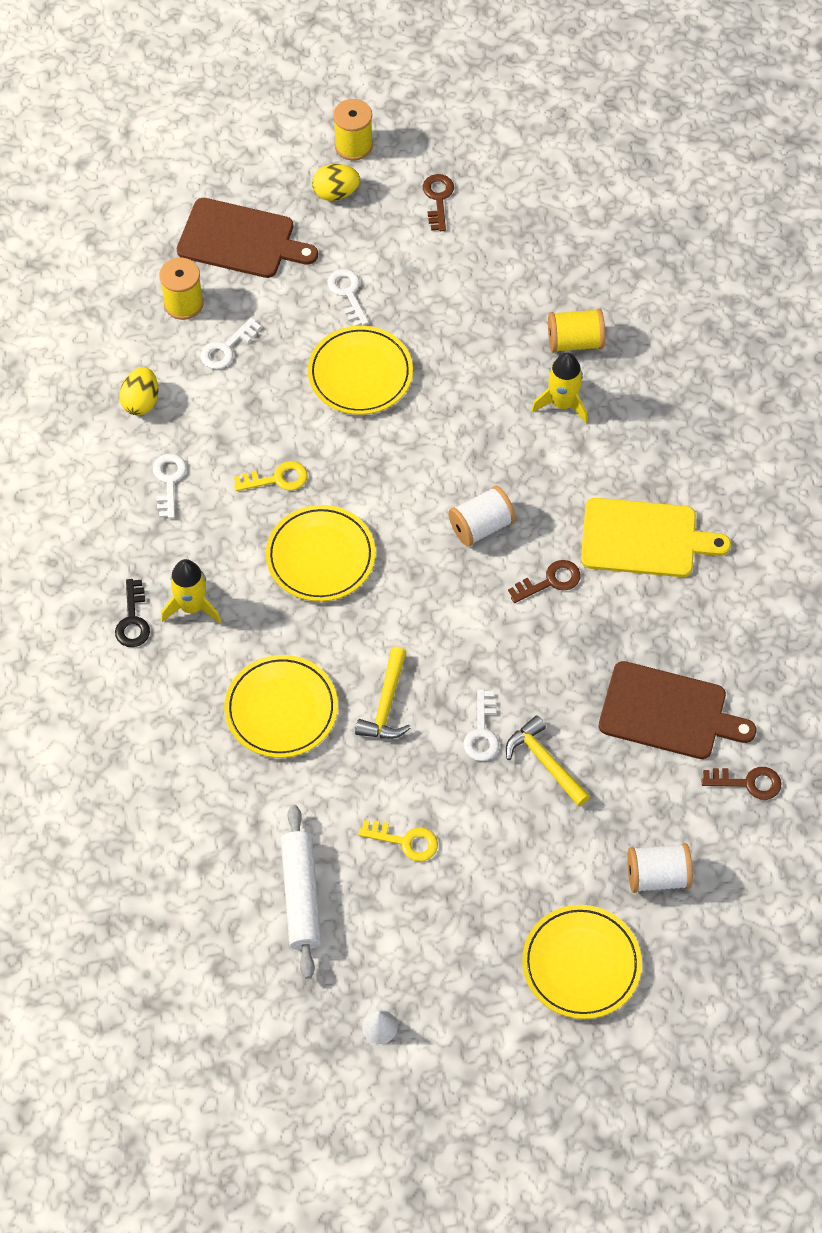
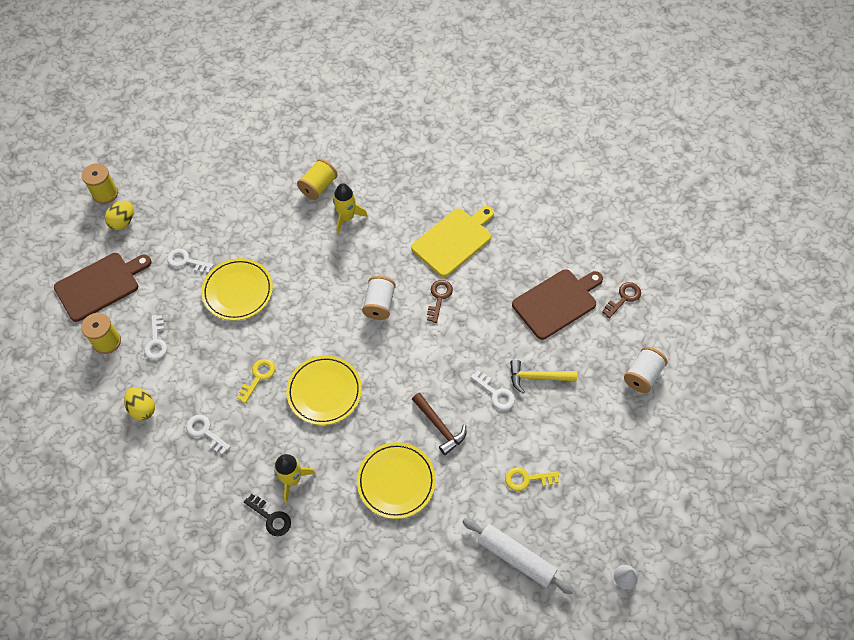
camera: 50 degrees left, 0 degrees up
yellow hammer [355,647,411,739] -> brown hammer [412,393,466,455]
yellow key [358,820,438,862] -> yellow key turned 150 degrees counterclockwise [505,467,559,491]
brown key [423,174,454,231] -> none
yellow plate [522,905,642,1019] -> none

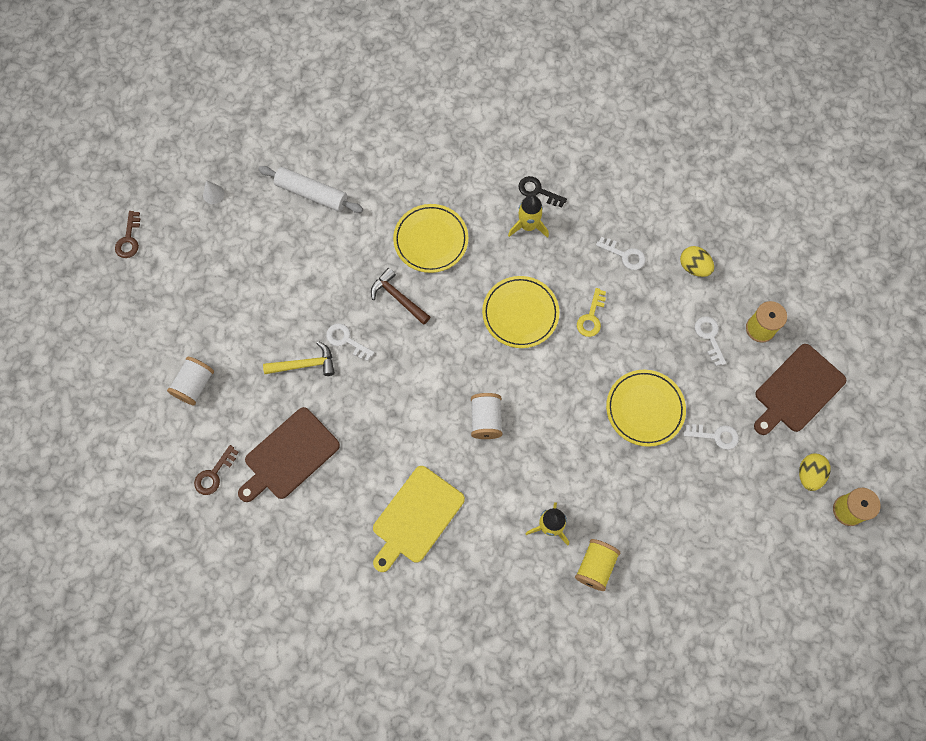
camera: 170 degrees right, 10 degrees up
brown key [427,280,453,323] -> brown key moved to [115,211,140,258]
yellow key [505,467,559,491] -> none

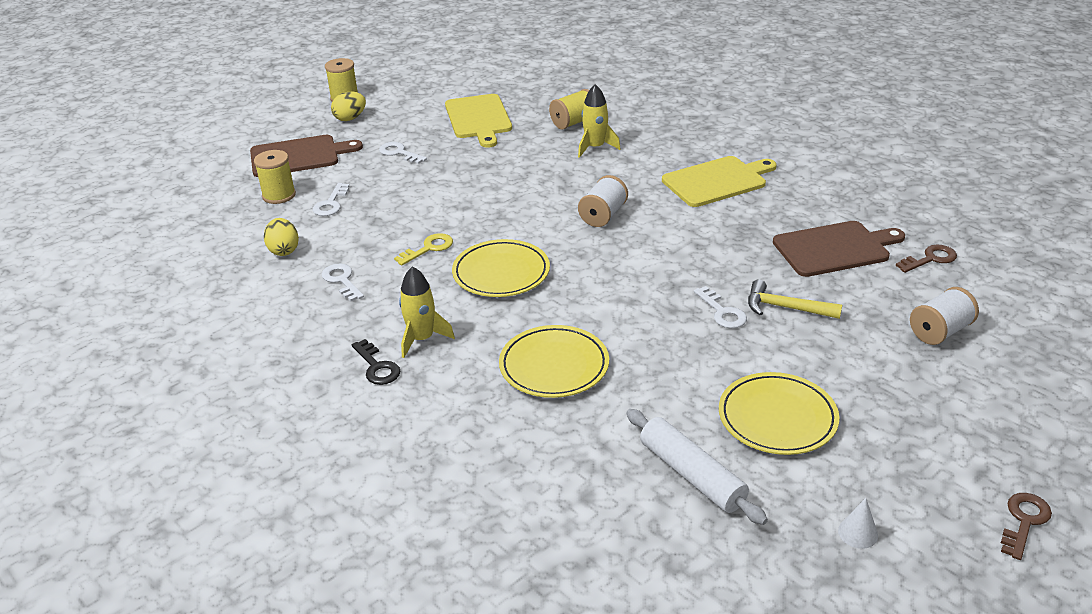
camera: 150 degrees left, 35 degrees down
brown hammer [371,268,430,325] -> none
yellow plate [606,370,686,447] -> yellow plate moved to [719,372,839,455]
none -> yellow cutting board [445,94,512,148]

